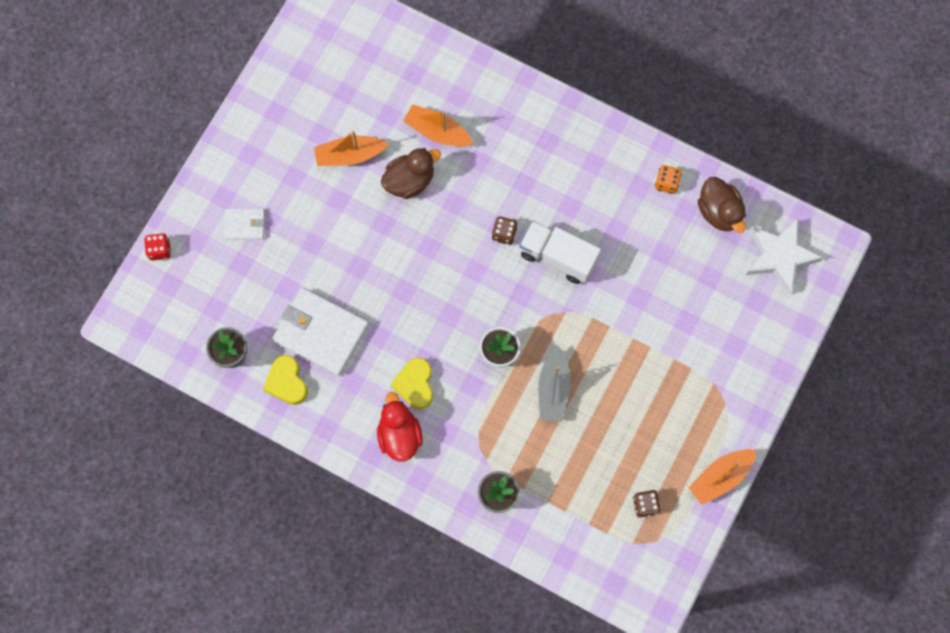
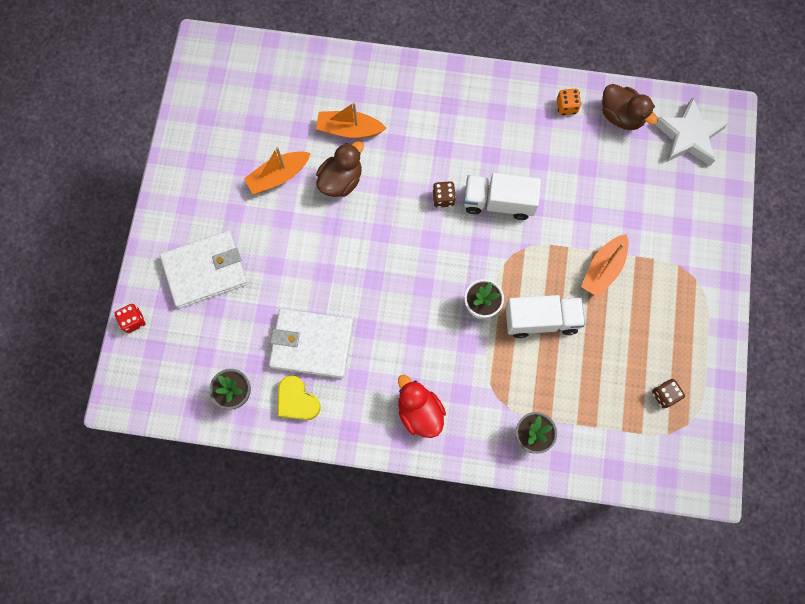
camera: 20 degrees left, 0 degrees up
white wallet [224,209,265,240] -> white wallet [160,230,248,308], size x1.92
yellow heart [391,358,433,409] -> none
grey boat [538,346,570,422] -> white truck [505,295,585,338]
orange boat [689,449,757,505] -> orange boat moved to [581,234,628,298]

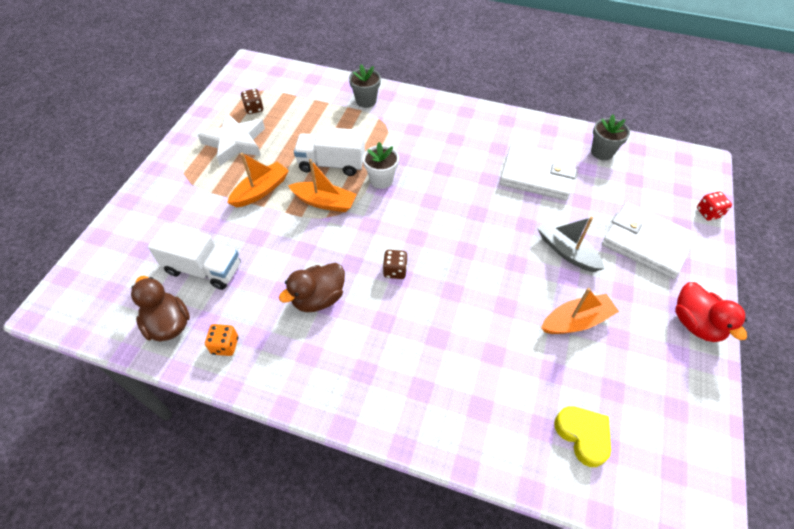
camera: 170 degrees left, 20 degrees down
white wallet [160,230,248,308] -> white wallet turned 45 degrees clockwise [602,202,697,279]
yellow heart [278,375,321,420] -> yellow heart moved to [554,406,611,467]
orange boat [316,102,386,138] -> orange boat moved to [288,159,357,212]
brown duck [316,141,364,197] -> brown duck moved to [279,263,345,312]
red duck [398,375,446,438] -> red duck moved to [675,282,747,342]
white truck [464,173,541,220] -> white truck moved to [148,223,241,290]
white star [655,97,728,166] -> white star moved to [198,113,265,166]
none -> grey boat [537,217,604,272]

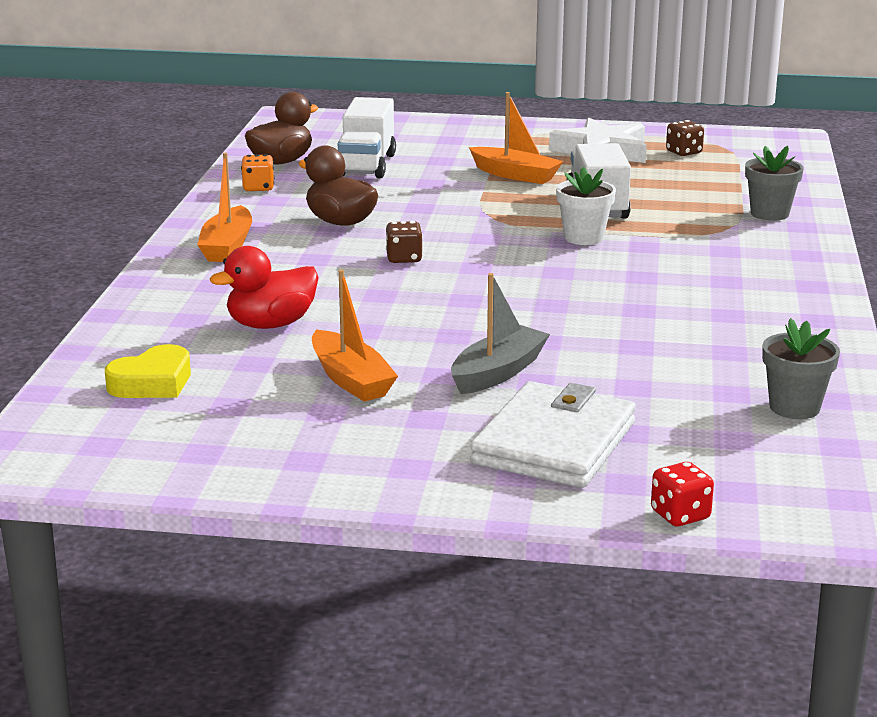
camera: 80 degrees right, 30 degrees down
orange boat [288,159,357,212] -> orange boat moved to [197,153,252,262]
white wallet [500,143,577,200] -> none
red duck [675,282,747,342] -> red duck moved to [210,246,319,329]

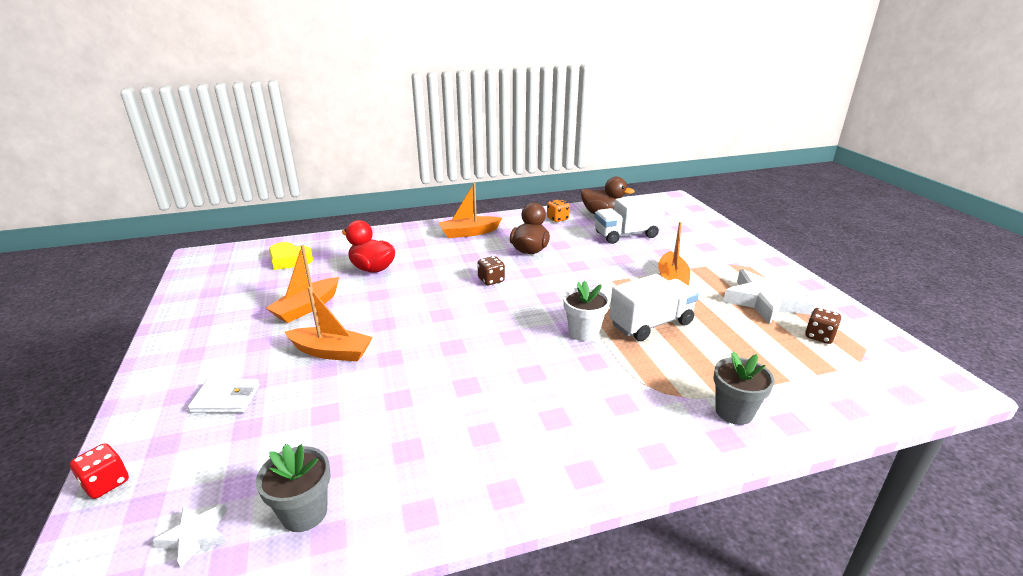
camera: 65 degrees right, 5 degrees up
grey boat [451,273,550,394] -> orange boat [285,287,373,361]
white wallet [470,381,636,488] -> white wallet [188,379,260,413], size x0.52
none -> white star [153,503,227,568]

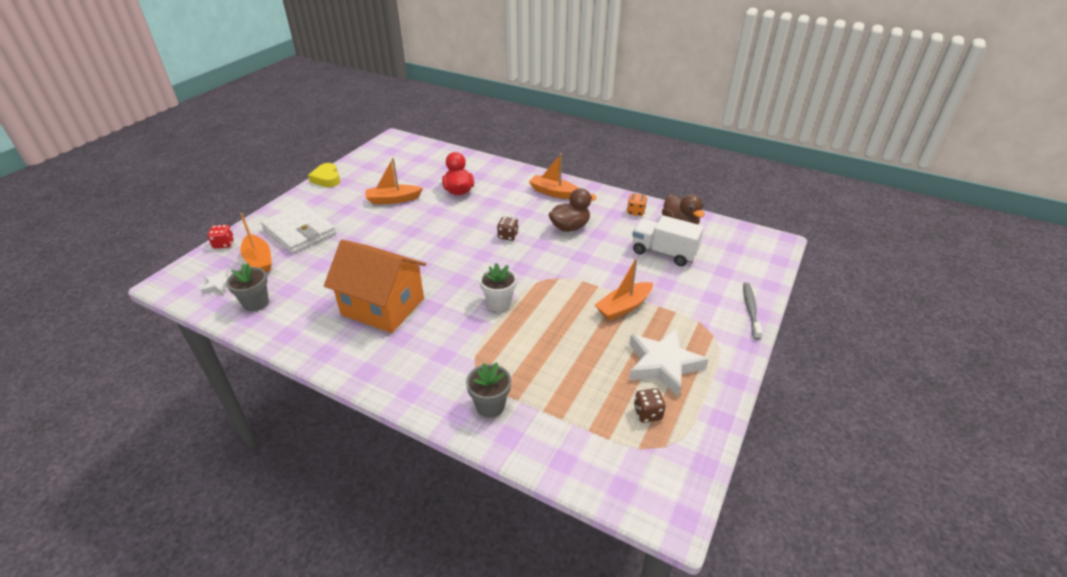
camera: 45 degrees right, 10 degrees up
white wallet [188,379,260,413] -> white wallet [261,203,336,254], size x1.92
yellow heart [269,242,313,270] -> yellow heart moved to [308,163,340,187]
orange boat [285,287,373,361] -> orange boat moved to [240,213,272,272]
white truck [609,274,699,341] -> none
none -> orange house [324,239,426,333]
none -> grey toothbrush [743,283,762,340]

